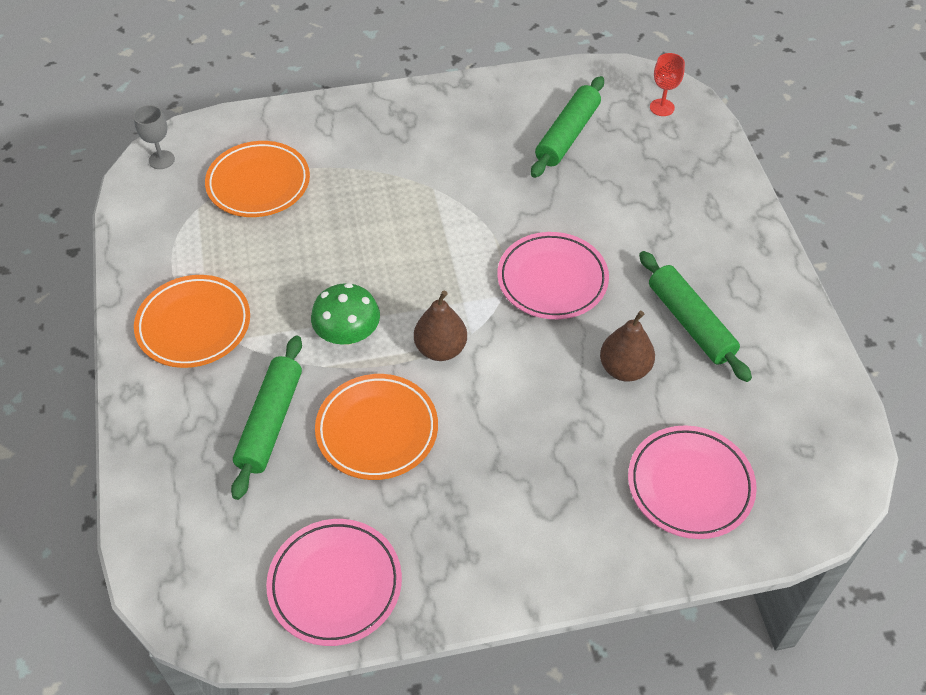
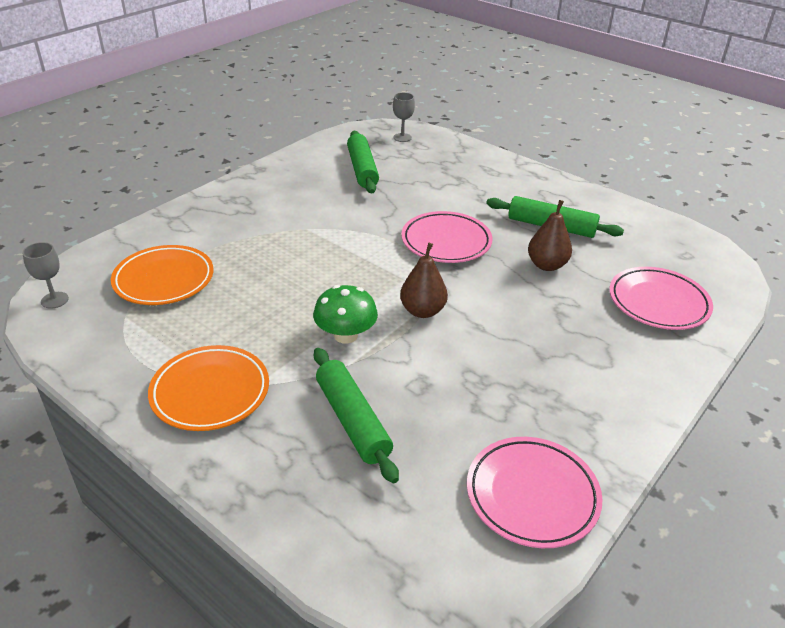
camera: 40 degrees left, 15 degrees down
orange plate [315,374,438,480] -> none
red goblet [650,53,685,116] -> grey goblet [393,92,415,142]

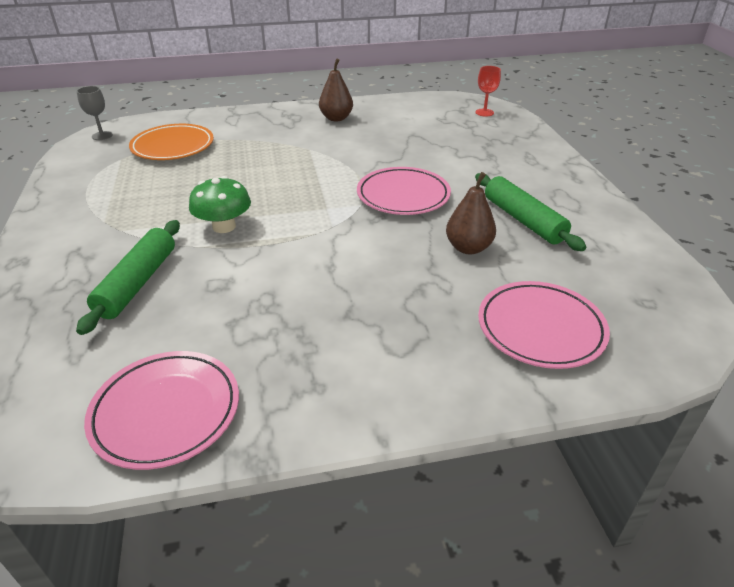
camera: 40 degrees right, 0 degrees up
orange plate [148,345,269,431] -> none
green rolling pin [347,131,379,193] -> none
grey goblet [393,92,415,142] -> red goblet [475,66,501,117]
brown pear [400,243,448,318] -> brown pear moved to [319,58,353,121]

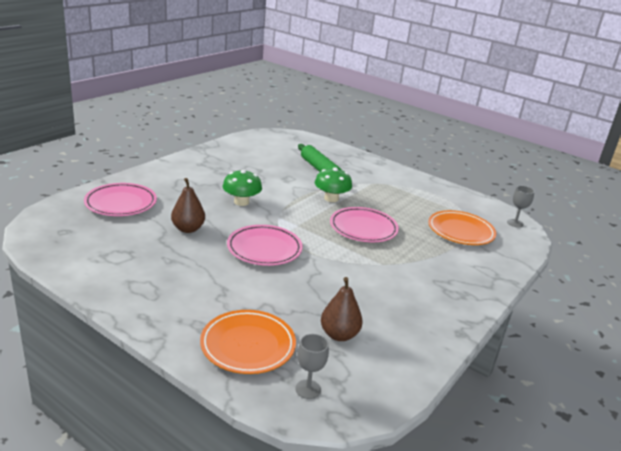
camera: 135 degrees right, 10 degrees down
pink plate [84,351,239,470] -> pink plate moved to [330,207,399,242]
brown pear [319,58,353,121] -> brown pear moved to [321,277,363,341]
red goblet [475,66,501,117] -> grey goblet [295,334,329,399]
green rolling pin [475,173,586,251] -> none
none -> orange plate [200,310,296,374]
none -> green mushroom [223,169,262,206]

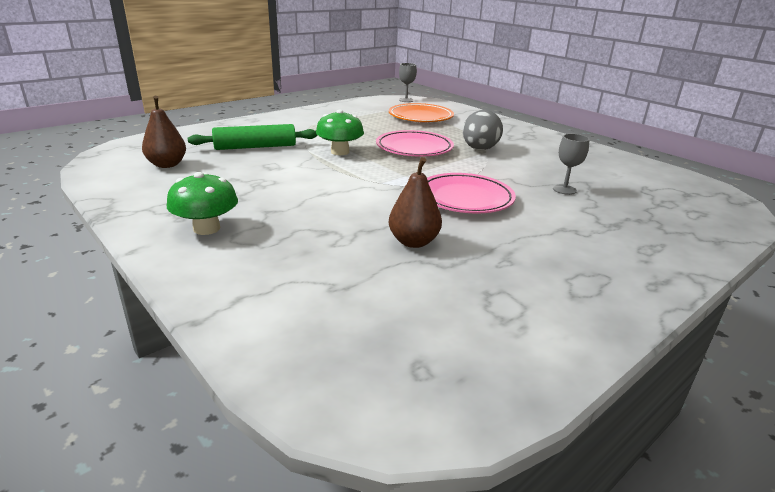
camera: 75 degrees left, 0 degrees up
pink plate [84,183,157,216] -> none
orange plate [200,310,296,374] -> none
green mushroom [223,169,262,206] -> green mushroom moved to [167,172,238,235]
grey goblet [295,334,329,399] -> grey goblet moved to [553,134,590,195]
brown pear [321,277,363,341] -> brown pear moved to [142,96,186,168]
none -> grey egg [463,110,503,150]

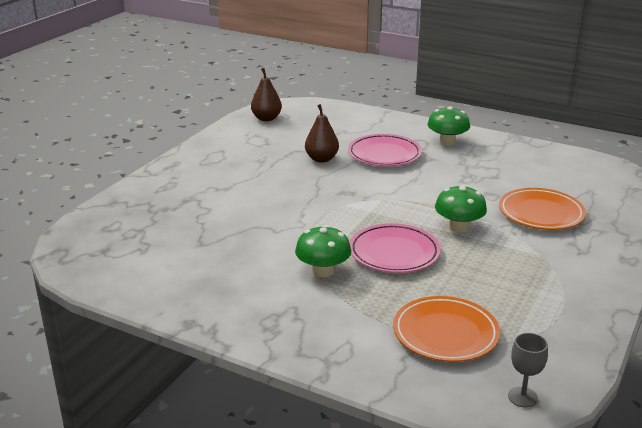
camera: 160 degrees right, 0 degrees up
brown pear [142,96,186,168] -> brown pear moved to [251,68,282,121]
green rolling pin [188,124,318,150] -> orange plate [499,188,586,230]
pink plate [427,173,516,214] -> pink plate moved to [348,134,422,166]
grey egg [463,110,503,150] -> green mushroom [295,225,351,277]
grey goblet [553,134,590,195] -> none

